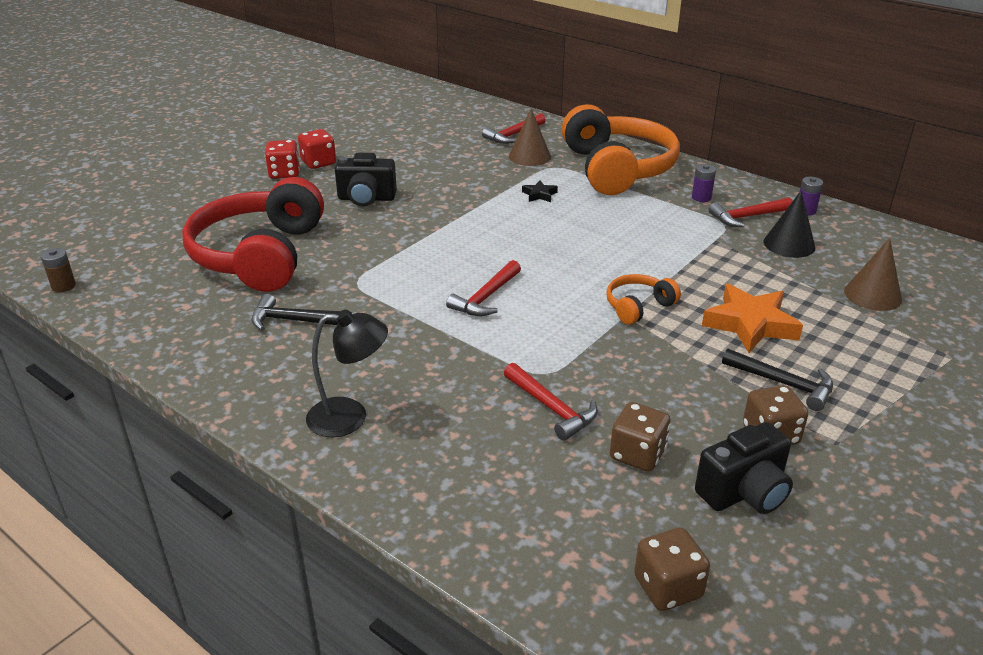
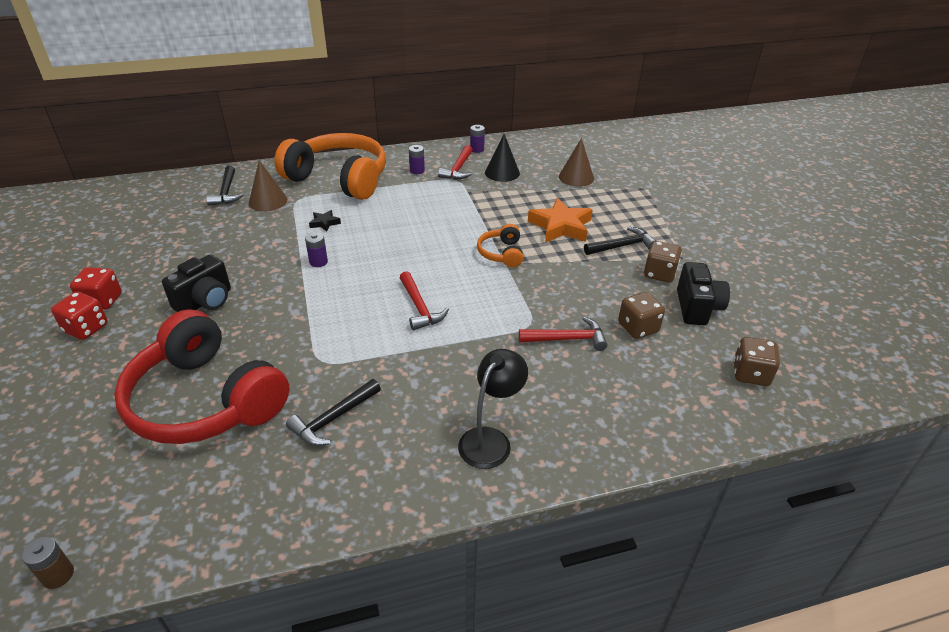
camera: 55 degrees left, 5 degrees up
red hammer [482,113,546,144] -> black hammer [206,166,244,206]
none -> purple battery [305,232,328,267]

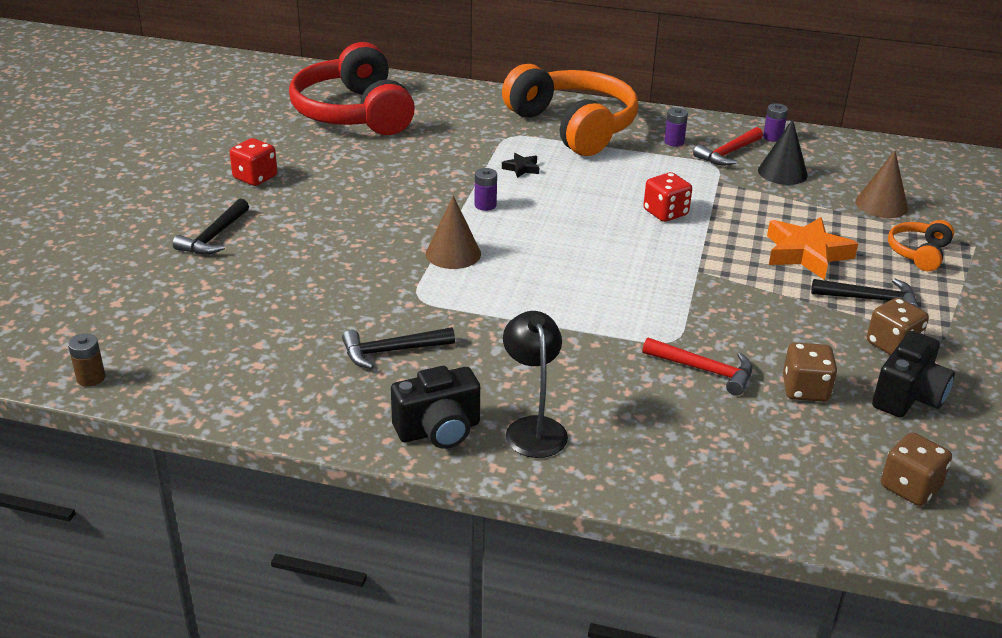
camera: 30 degrees right, 5 degrees down
red dice [51,292,108,340] -> red dice moved to [644,172,692,222]
red headphones [114,309,290,444] -> red headphones moved to [289,42,415,135]
black camera [162,254,231,312] -> black camera moved to [391,366,480,449]
black hammer [206,166,244,206] -> black hammer moved to [173,199,249,255]
brown cone [248,160,287,212] -> brown cone moved to [426,196,481,269]
red hammer [400,271,449,330] -> none
black lamp [458,349,528,469] -> black lamp turned 75 degrees counterclockwise [503,311,568,458]
orange headphones [477,224,523,268] -> orange headphones moved to [888,220,954,271]

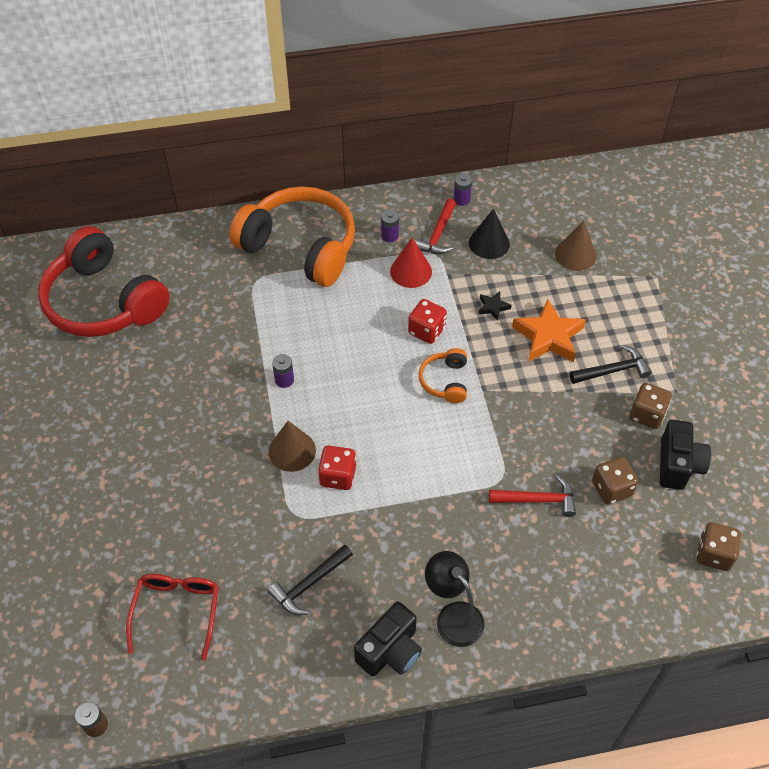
camera: 25 degrees left, 20 degrees up
black hammer [173,199,249,255] -> none
red dice [230,138,277,186] -> red dice moved to [318,446,356,490]
black star [502,153,539,178] -> black star moved to [478,291,512,321]
orange headphones [888,220,954,271] -> orange headphones moved to [418,348,467,403]
none -> red glasses [126,574,219,660]
none -> red cone [390,238,432,288]

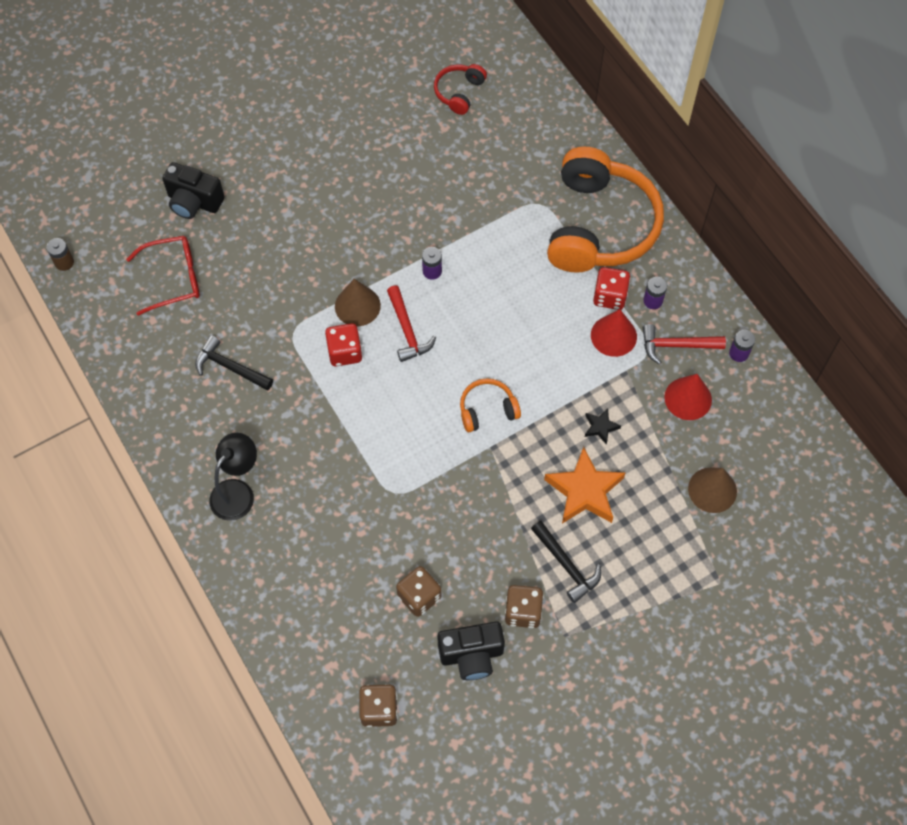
camera: 70 degrees right, 10 degrees up
red headphones [38,226,170,337] -> red headphones [434,64,487,115], size x0.44
black camera [354,602,422,676] -> black camera moved to [162,162,225,219]
red dice [408,299,447,344] -> red dice moved to [593,267,630,310]
black cone [469,209,510,259] -> red cone [664,374,712,420]
red hammer [489,475,576,517] -> red hammer moved to [387,285,436,362]

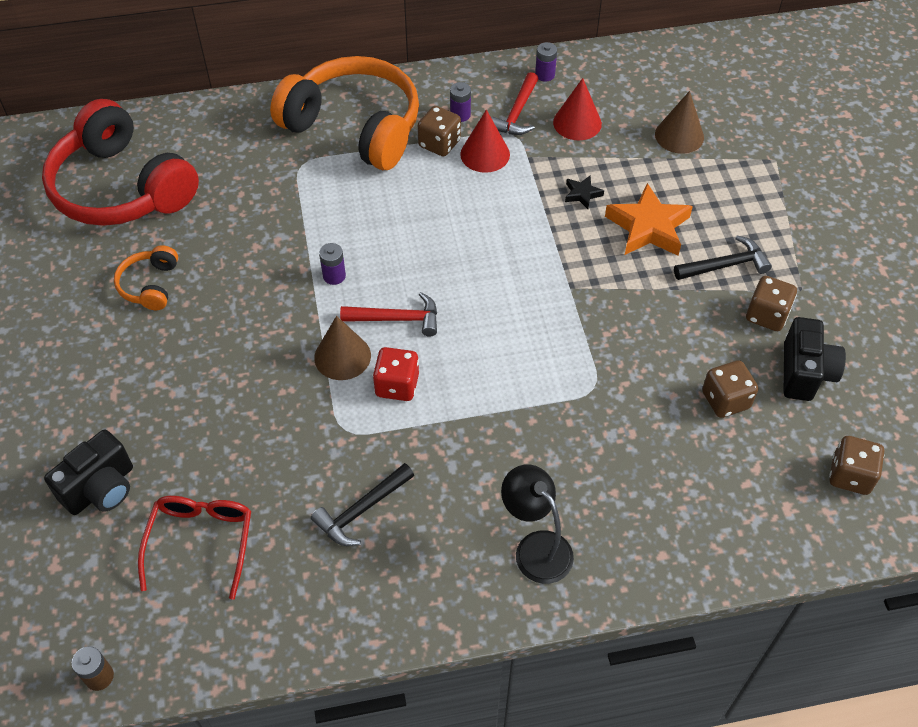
camera: 70 degrees left, 10 degrees down
red headphones [434,64,487,115] -> red headphones [42,99,199,226], size x2.27
orange headphones [460,378,521,432] -> orange headphones moved to [114,245,178,310]
red dice [593,267,630,310] -> brown dice [418,106,461,157]

